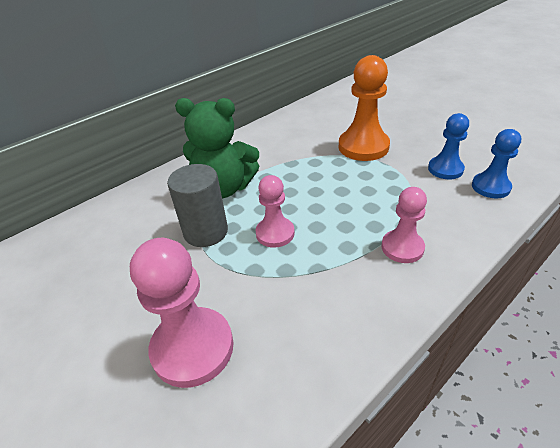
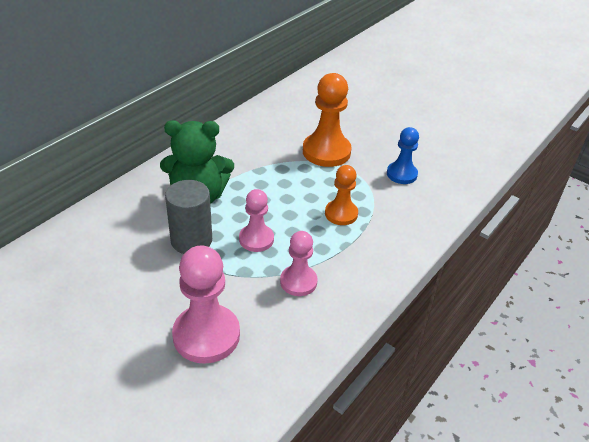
camera: 15 degrees left, 0 degrees up
pink pawn [381,187,427,263] -> pink pawn moved to [280,231,318,296]
blue pawn [472,129,521,198] -> none
none -> orange pawn [325,165,358,225]

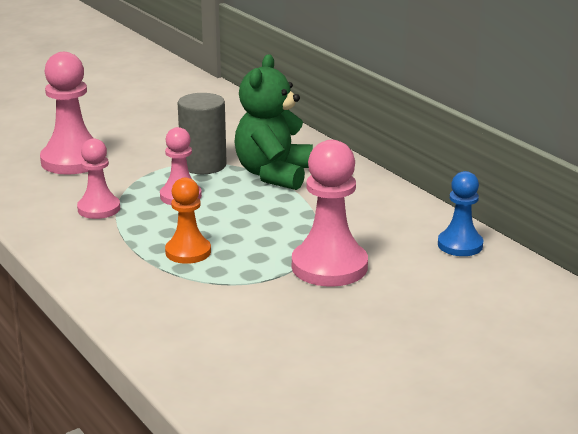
camera: 110 degrees right, 15 degrees down
orange pawn [303,73,352,167] -> pink pawn [292,140,368,287]
blue pawn [387,127,419,184] -> blue pawn moved to [438,171,483,256]

